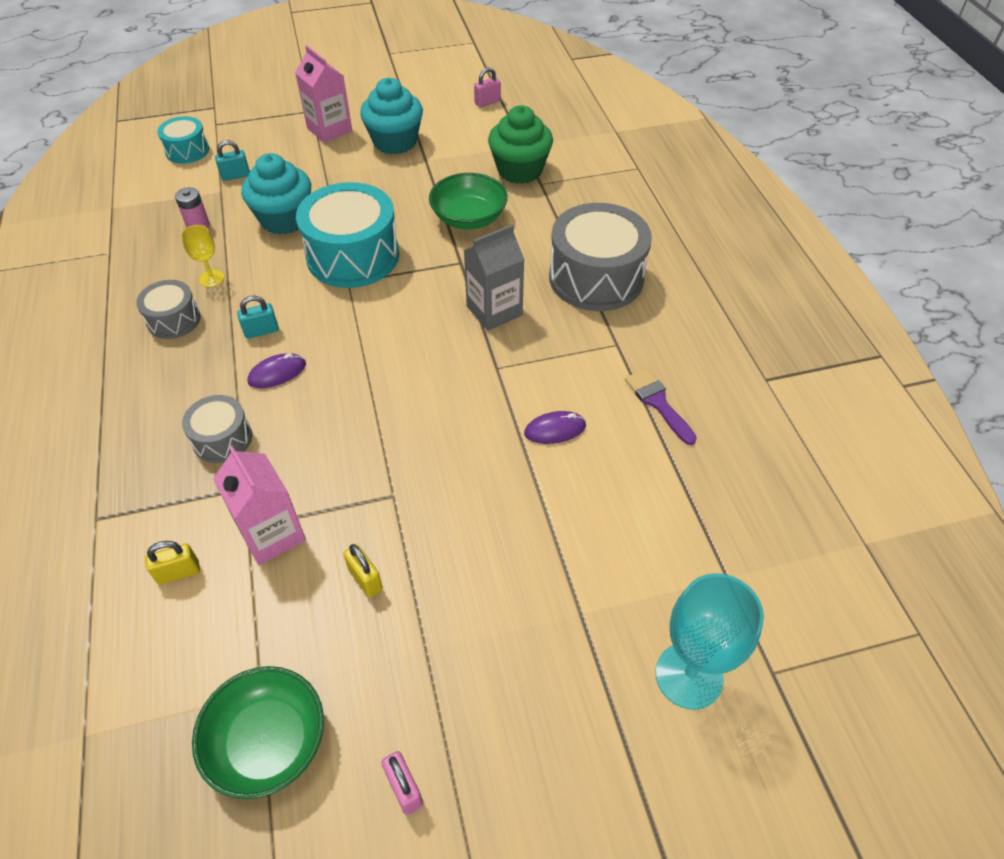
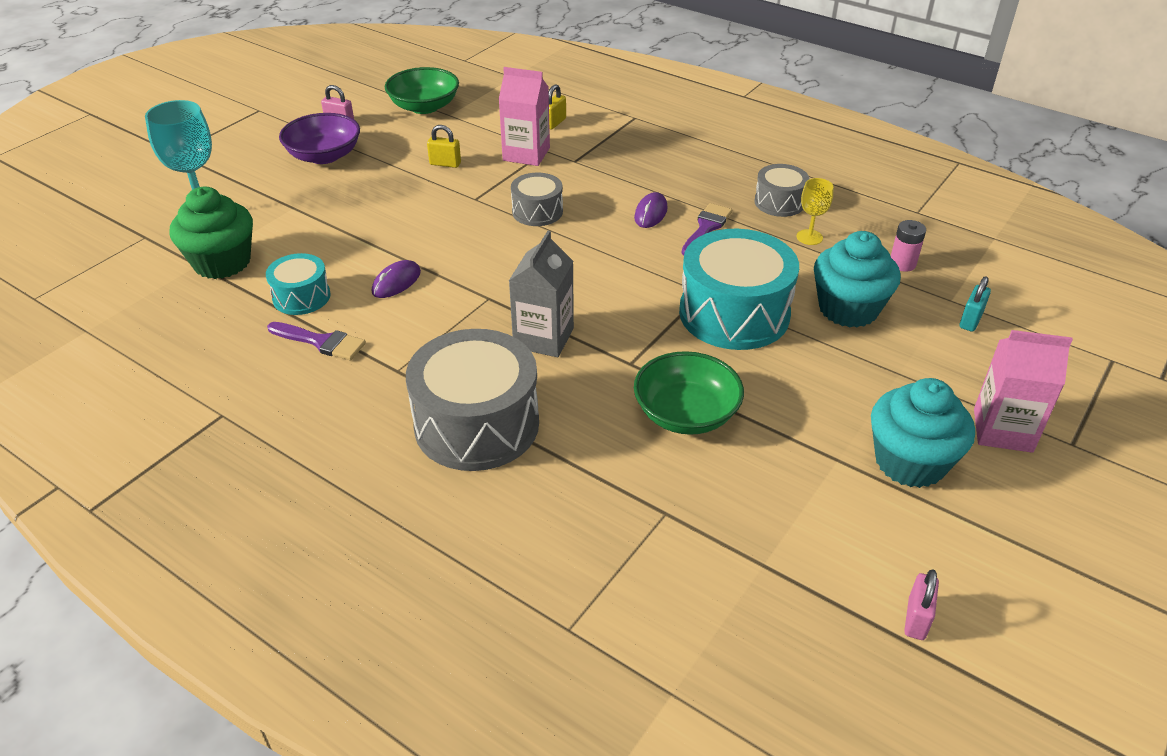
camera: 140 degrees right, 10 degrees down
turquoise drum [157,116,209,164] -> turquoise drum moved to [266,253,330,315]
grey drum [182,395,252,463] -> grey drum moved to [511,173,563,226]
turquoise padlock [237,295,279,339] -> purple brush [681,203,732,256]
green cupcake [488,105,553,184] -> green cupcake moved to [170,187,253,279]
none -> purple bowl [279,113,360,164]

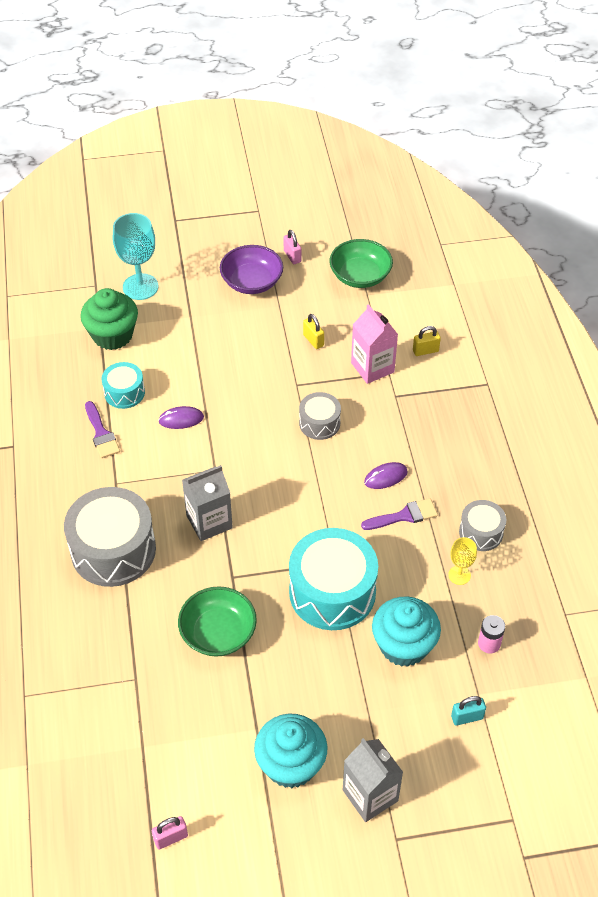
camera: 45 degrees right, 10 degrees up
pink carton [974,330,1073,453] -> grey carton [343,738,403,822]

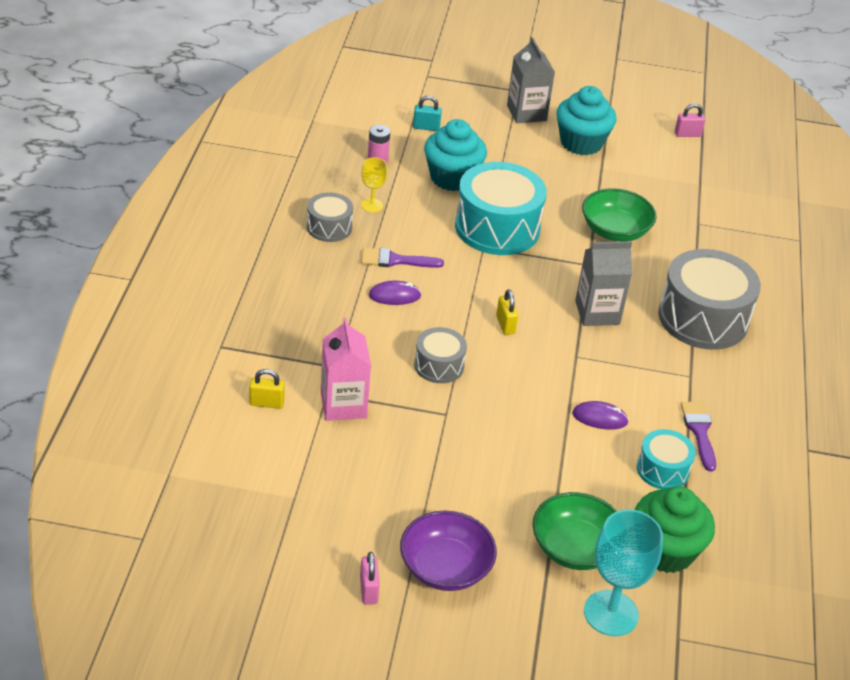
camera: 165 degrees left, 10 degrees down
yellow padlock [303,314,324,349] -> yellow padlock moved to [496,289,518,335]
green bowl [329,239,393,288] -> green bowl moved to [532,492,617,570]

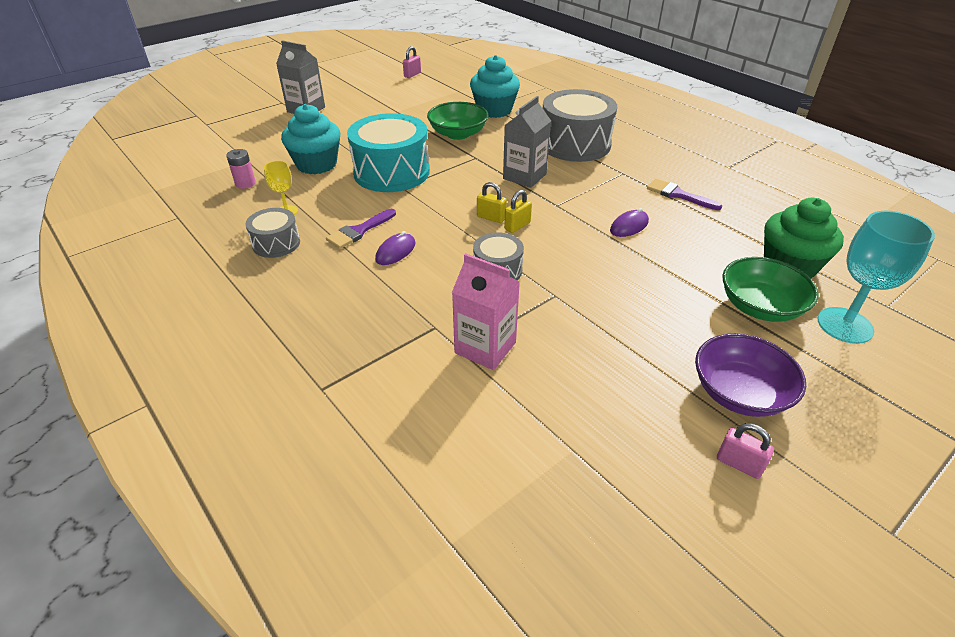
camera: 45 degrees left, 0 degrees up
yellow padlock [249,369,285,409] -> yellow padlock moved to [504,190,532,233]
turquoise padlock [413,96,442,131] -> none
turquoise cupcake [556,86,617,155] -> turquoise cupcake moved to [470,55,520,118]
turquoise drum [637,429,696,489] -> none

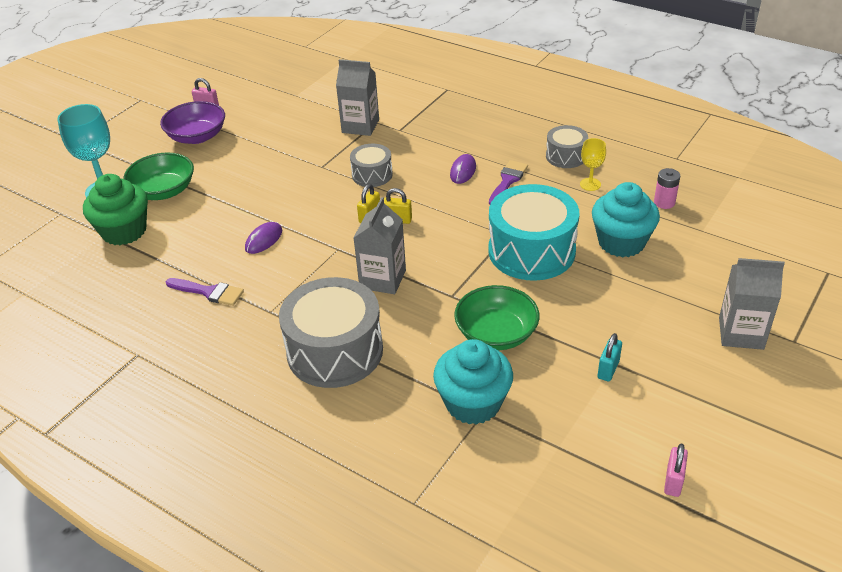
camera: 165 degrees right, 0 degrees up
pink carton [452,253,520,370] -> grey carton [336,59,379,136]
none -> turquoise padlock [598,333,622,382]

